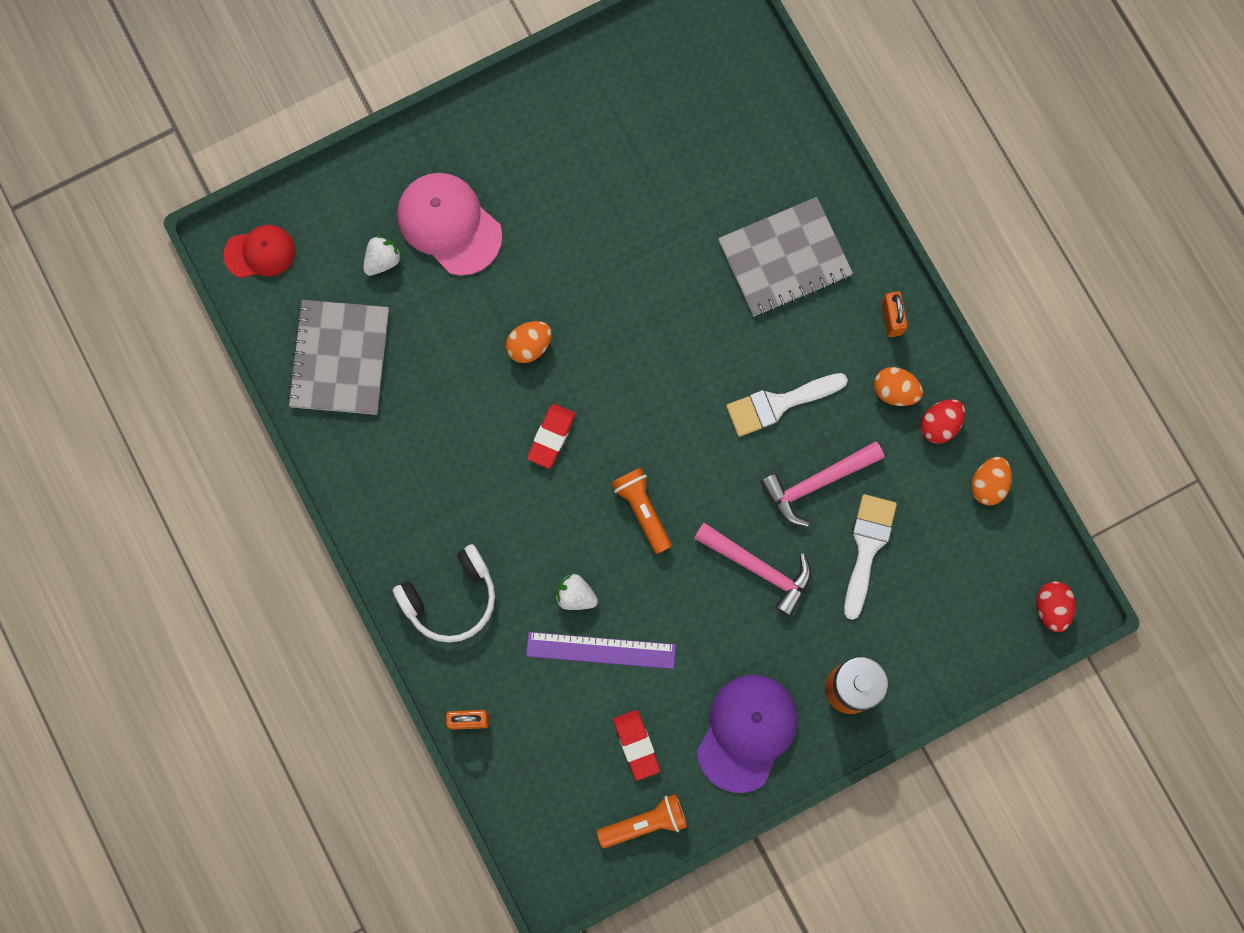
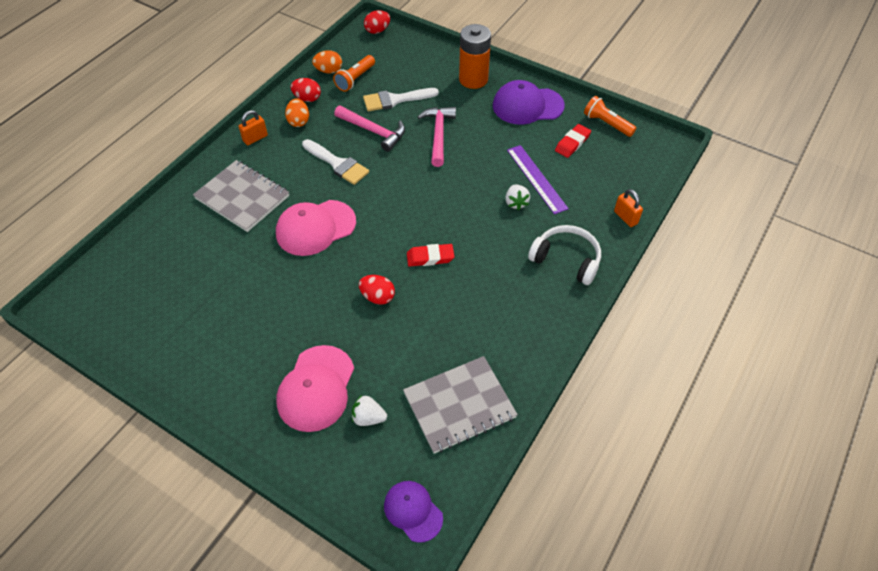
camera: 120 degrees left, 25 degrees down
red cap [224,225,295,278] -> purple cap [384,481,443,543]
orange egg [506,321,552,363] -> red egg [359,275,395,305]
orange flashlight [612,468,672,554] -> orange flashlight moved to [333,55,375,92]
none -> pink cap [276,200,356,256]

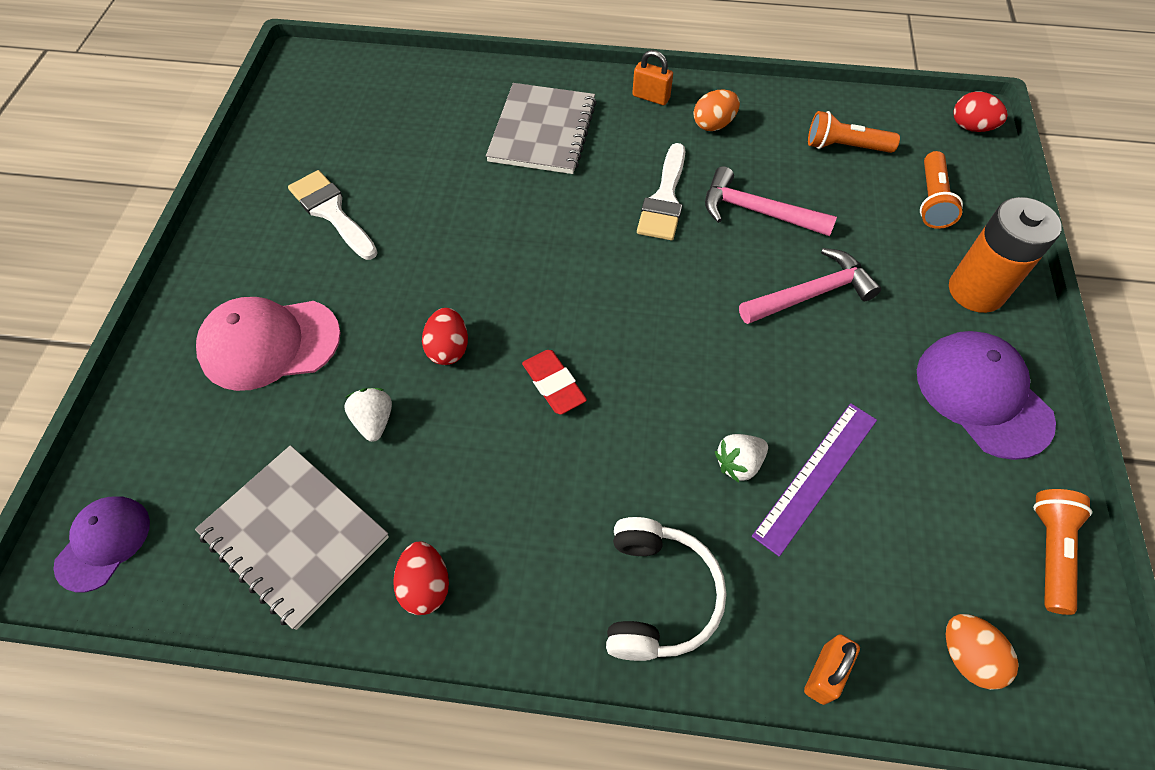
camera: 65 degrees right, 5 degrees up
pink cap [276,200,356,256] -> none
red egg [290,78,321,102] -> red egg moved to [393,541,449,615]
orange egg [312,50,342,73] -> orange egg moved to [946,614,1019,690]
pink hammer [334,106,405,152] -> pink hammer turned 105 degrees clockwise [705,166,837,236]
white strawberry [352,395,387,426] -> white strawberry moved to [344,388,392,442]
white brush [363,88,439,111] -> white brush moved to [288,170,378,260]
red eraser [555,124,591,158] -> none
none -> orange flashlight [920,151,963,229]

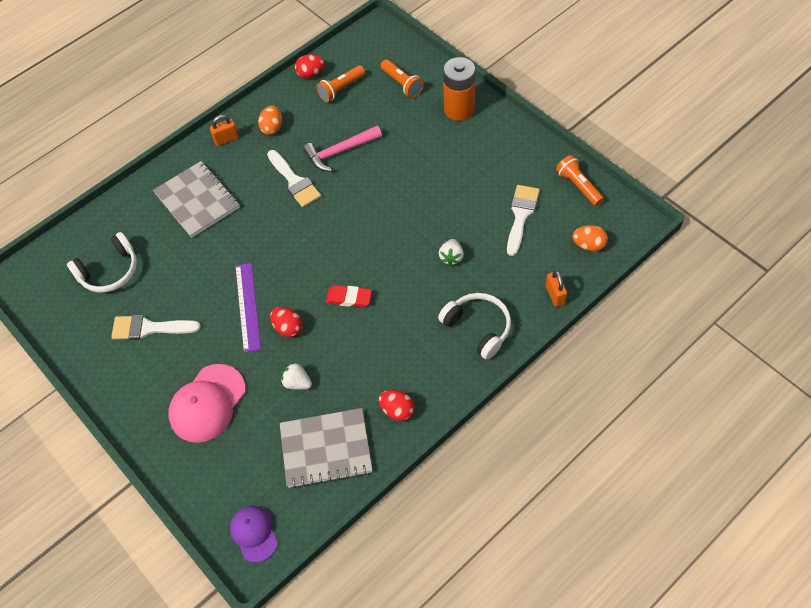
camera: 45 degrees left, 0 degrees up
pink hammer [739,248,881,324] -> none
purple ruler [752,403,877,557] -> purple ruler moved to [235,263,261,353]
purple cap [917,331,1056,460] -> none
red egg [953,91,1008,132] -> red egg moved to [295,54,324,78]
none -> white headphones [67,232,137,292]
none -> white brush [507,185,540,256]

